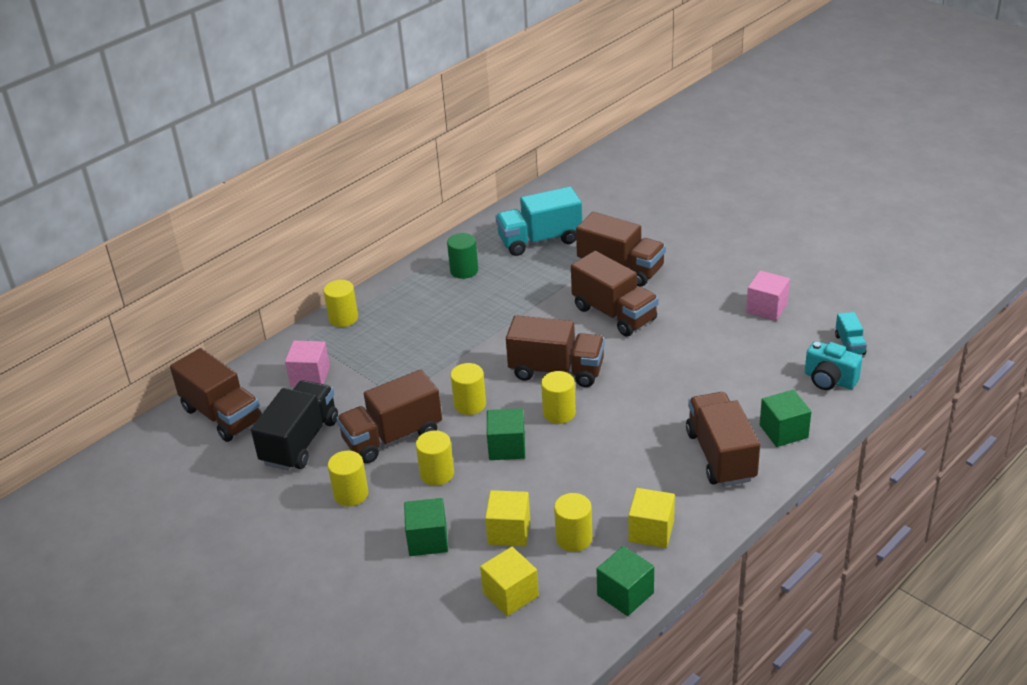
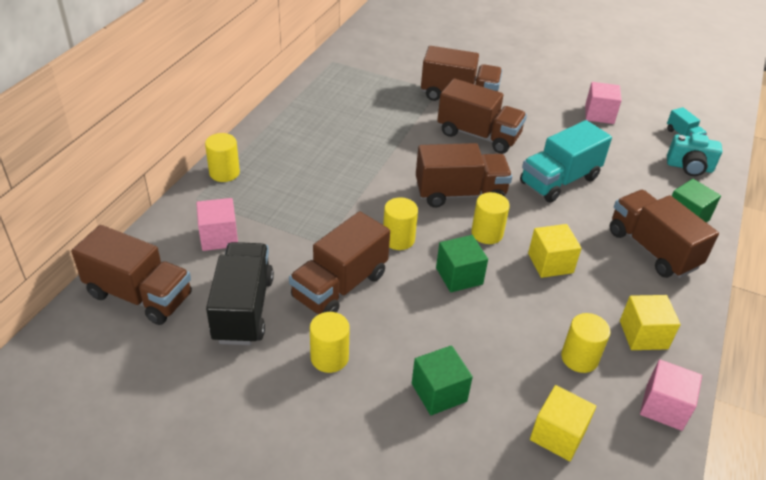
camera: 25 degrees left, 5 degrees up
yellow cylinder [416,430,454,486] -> none
green cylinder [447,233,478,279] -> none
yellow cube [485,490,530,546] -> yellow cube moved to [528,224,582,278]
turquoise truck [495,187,582,256] -> turquoise truck moved to [520,120,612,203]
green cube [596,546,654,616] -> pink cube [640,360,702,431]

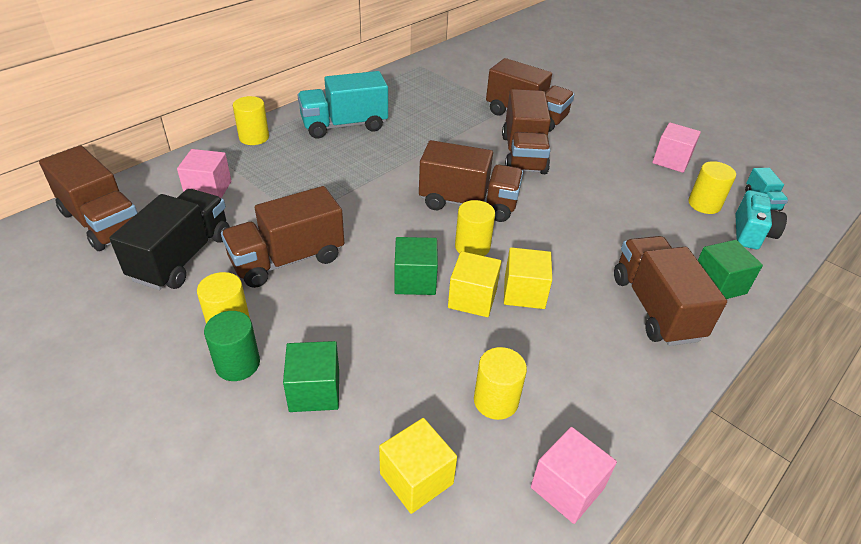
camera: 20 degrees right, 0 degrees up
yellow cylinder [383,197,418,250] -> yellow cylinder moved to [688,161,736,214]
brown truck [437,79,527,154] -> brown truck turned 45 degrees clockwise [502,89,551,174]
turquoise truck [520,120,612,203] -> turquoise truck moved to [298,71,388,139]
yellow cube [620,295,681,350] -> yellow cube moved to [448,251,501,317]
turquoise camera [667,133,722,176] -> turquoise camera turned 105 degrees counterclockwise [735,190,787,249]
none -> green cylinder [204,311,260,381]

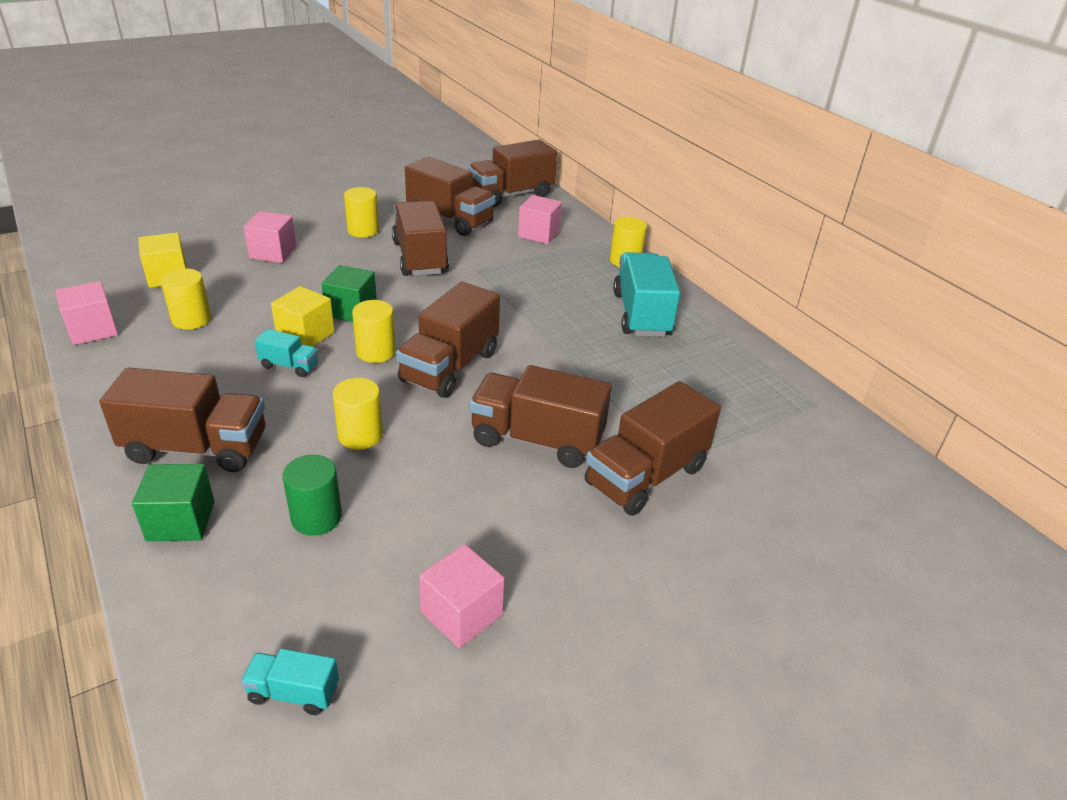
camera: 105 degrees right, 5 degrees down
black truck [109,189,230,290] -> brown truck [405,157,496,236]
green cylinder [204,311,260,381] -> green cylinder moved to [283,455,342,536]
green cube [283,341,339,412] -> pink cube [244,211,296,263]
yellow cube [504,247,552,309] -> turquoise truck [254,329,318,377]
yellow cylinder [688,161,736,214] -> yellow cylinder moved to [333,378,383,450]
turquoise camera [735,190,787,249] -> none

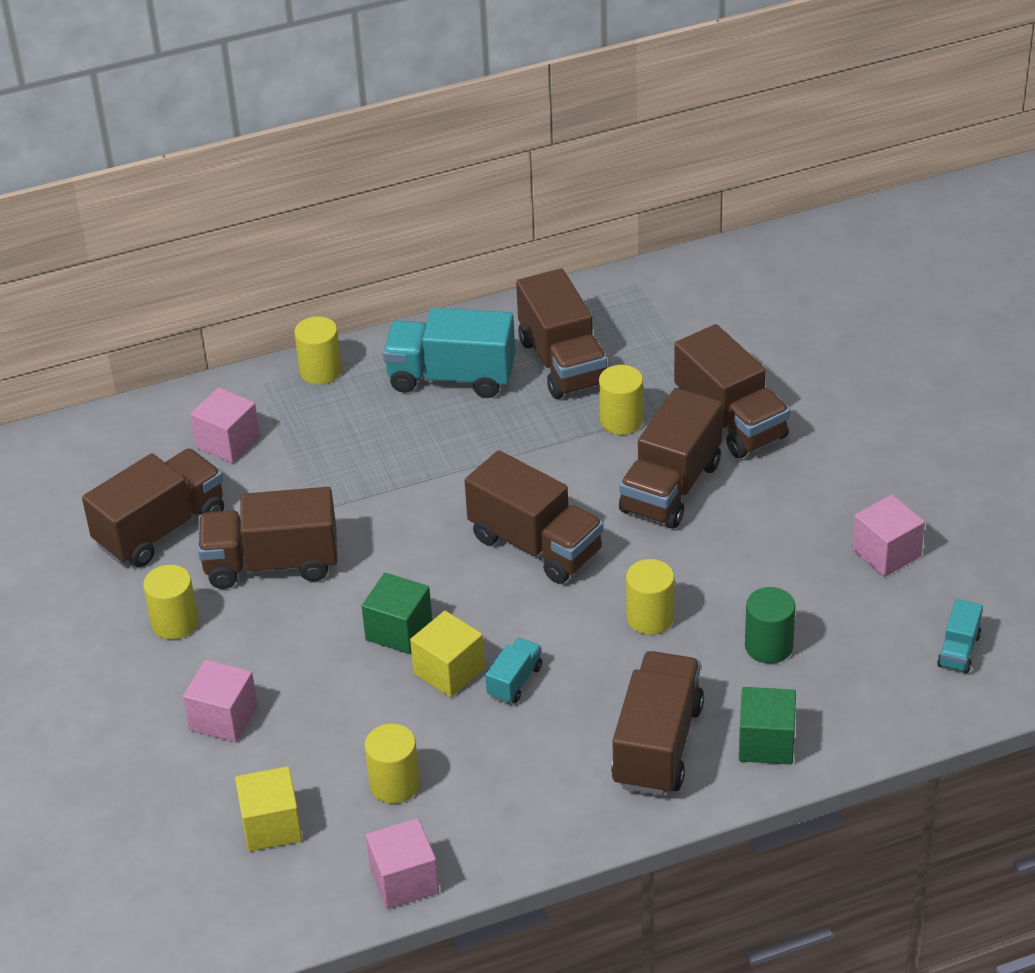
camera: 75 degrees left, 5 degrees up
yellow cylinder [352,300,396,363] -> yellow cylinder moved to [599,365,643,435]
brown truck [468,140,557,207] -> brown truck moved to [516,268,607,399]

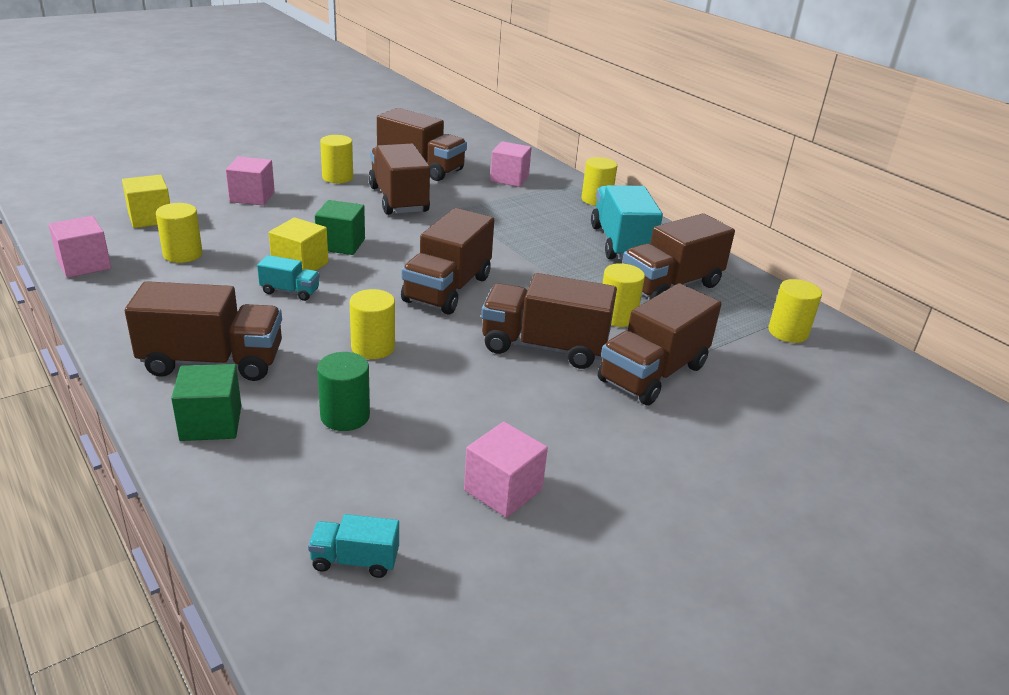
camera: 70 degrees right, 10 degrees down
none -> yellow cylinder [768,279,822,343]

